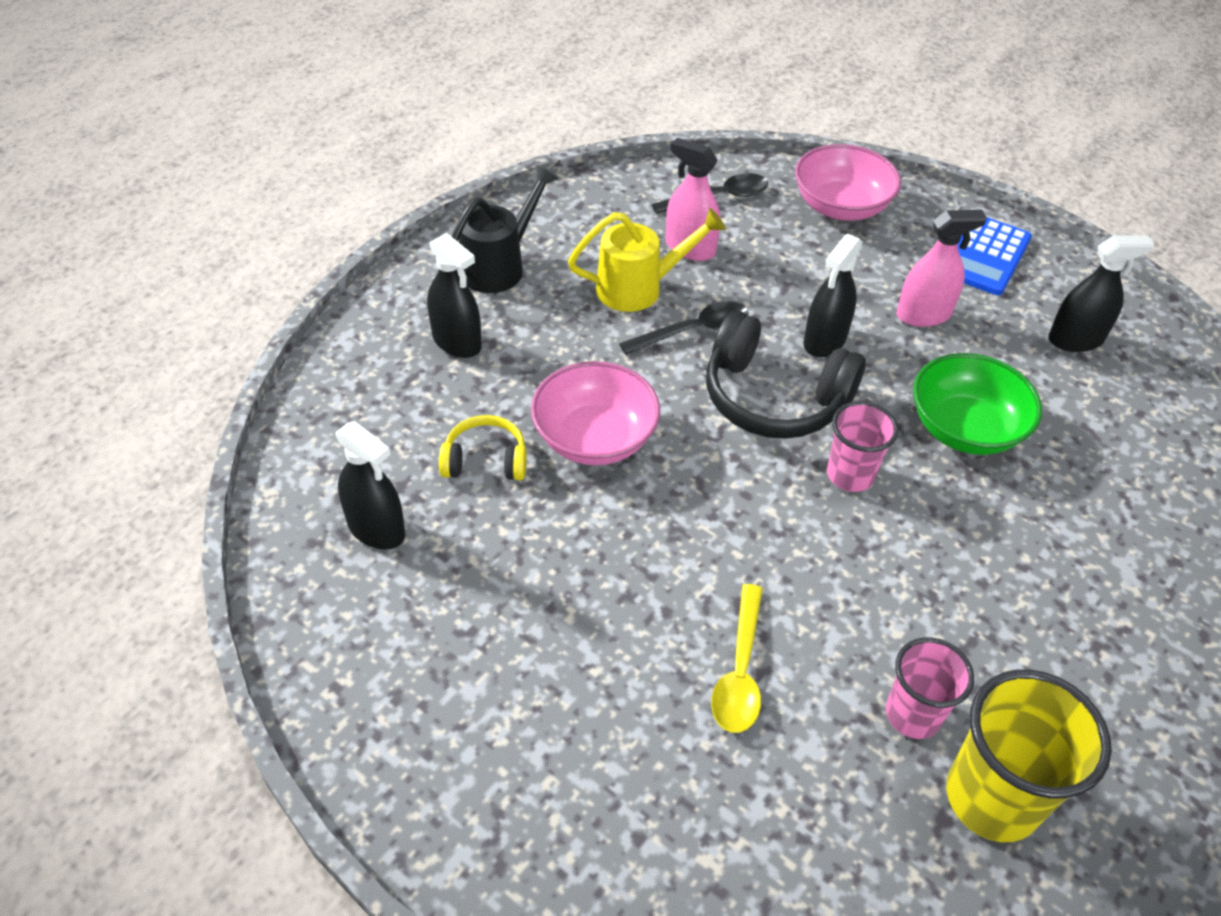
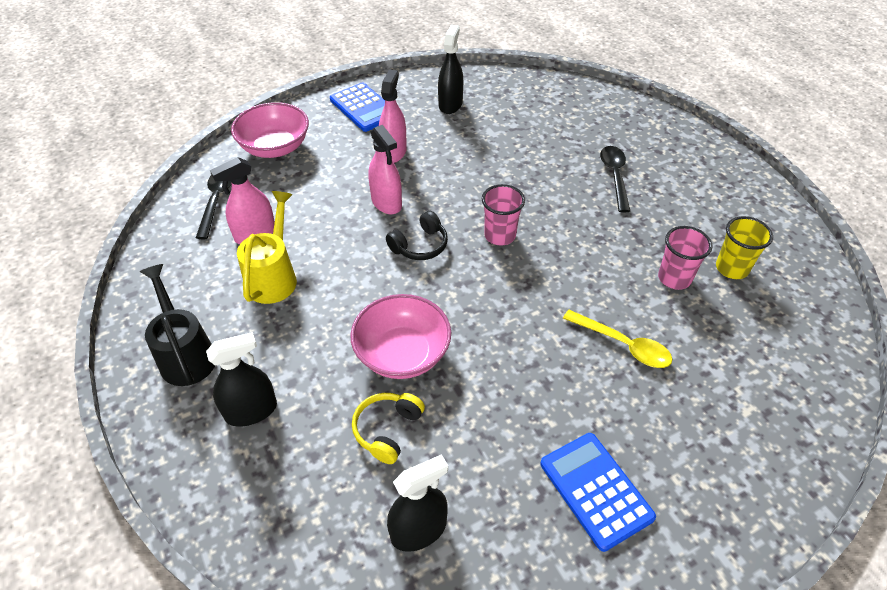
camera: 65 degrees left, 0 degrees up
black spoon [619,301,749,355] -> black spoon moved to [600,146,630,213]
black headphones [706,310,866,439] -> black headphones [386,211,448,260], size x0.54
black spray bottle [803,234,862,357] -> pink spray bottle [368,125,402,214]
green bowl [913,353,1042,455] -> none
yellow cup [947,669,1112,842] -> yellow cup [716,216,773,279], size x0.62
none -> blue calculator [540,433,656,552]

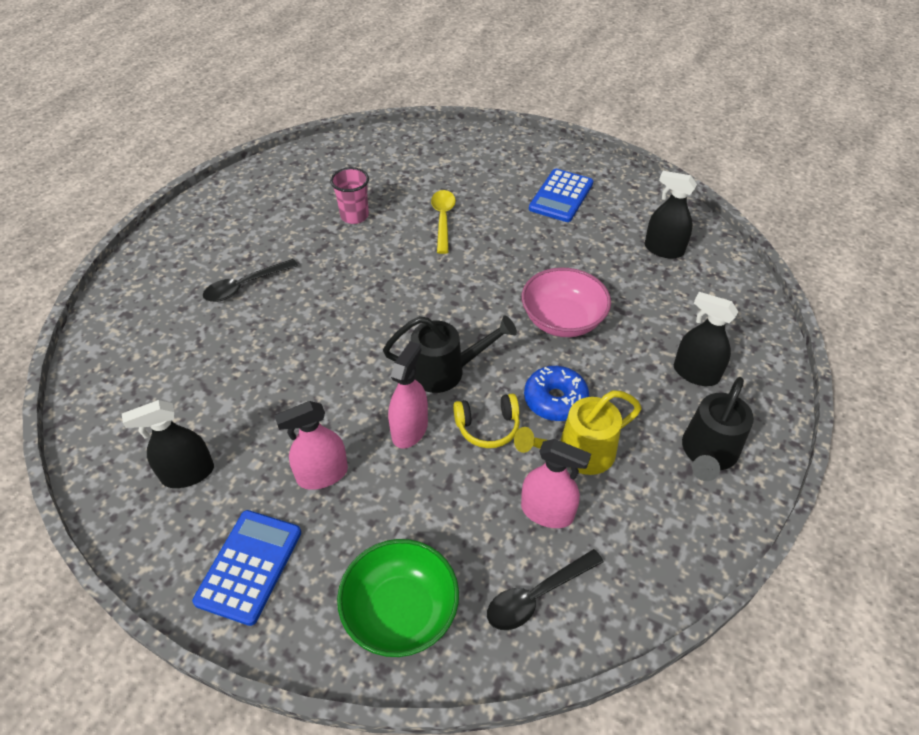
camera: 125 degrees left, 0 degrees up
pink bowl [231,102,309,158] -> green bowl [337,539,459,657]
yellow headphones [352,393,425,464] -> yellow headphones moved to [453,394,520,448]
black headphones [386,211,448,260] -> black watering can [383,315,517,393]
pink cup [482,184,525,246] -> none
yellow cup [716,216,773,279] -> none
none -> blue donut [524,366,589,421]

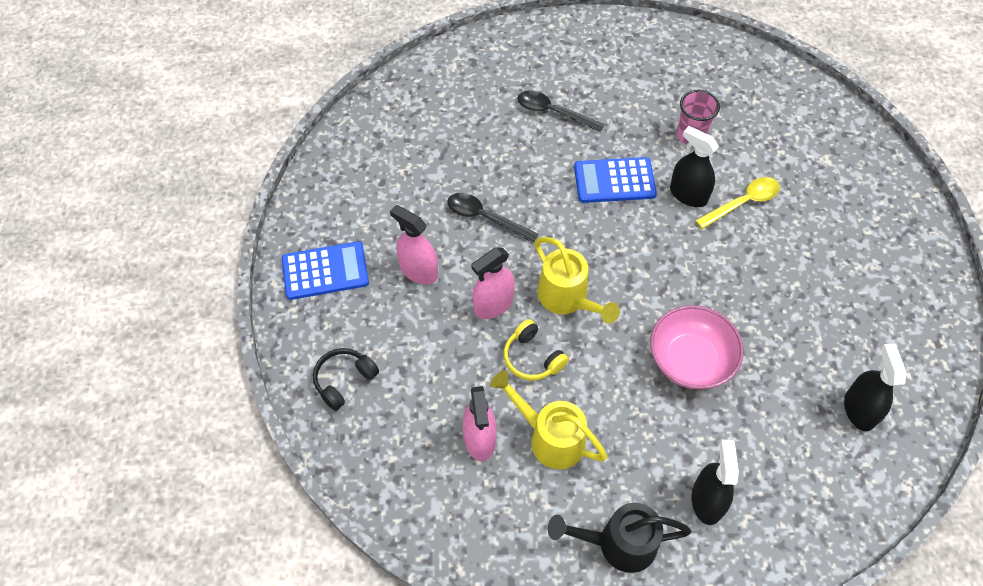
camera: 60 degrees right, 10 degrees up
black spray bottle [122,400,214,488] -> black spray bottle moved to [670,126,719,207]
green bowl [337,539,459,657] -> black headphones [313,348,379,411]
black watering can [383,315,517,393] -> yellow watering can [534,237,620,324]
pink spray bottle [388,341,428,449] -> pink spray bottle turned 150 degrees clockwise [471,247,515,319]
black spoon [487,549,604,630] -> black spoon moved to [447,193,538,243]
blue donut [524,366,589,421] -> none
blue calculator [529,169,593,222] -> blue calculator moved to [574,157,657,203]

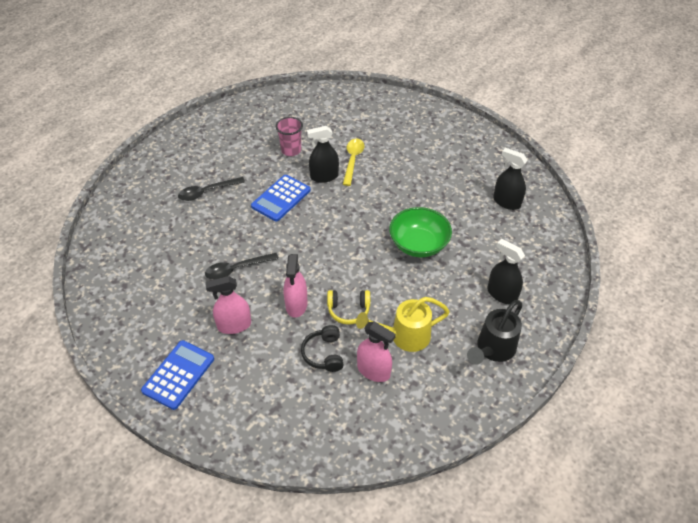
camera: 50 degrees left, 10 degrees down
black headphones [313,348,379,411] -> black headphones moved to [301,325,344,372]
yellow watering can [534,237,620,324] -> none
pink bowl [650,305,744,389] -> green bowl [389,207,452,257]

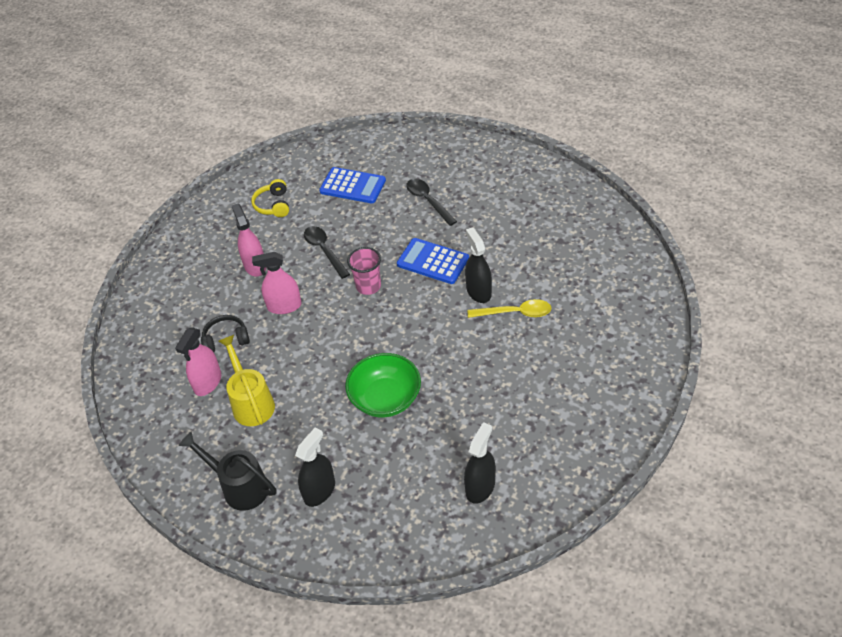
camera: 85 degrees right, 0 degrees up
blue calculator [141,340,214,410] -> blue calculator moved to [319,167,386,203]
pink cup [276,117,303,156] -> pink cup moved to [347,247,381,295]
yellow headphones [327,290,370,325] -> yellow headphones moved to [251,179,289,217]

